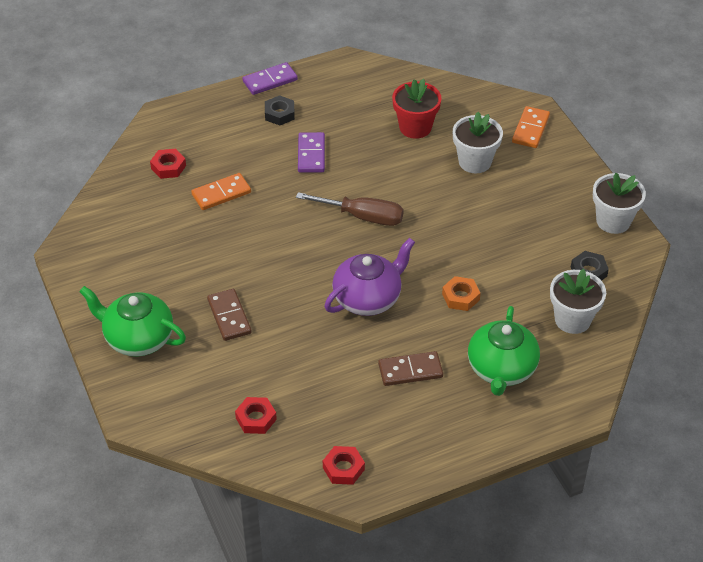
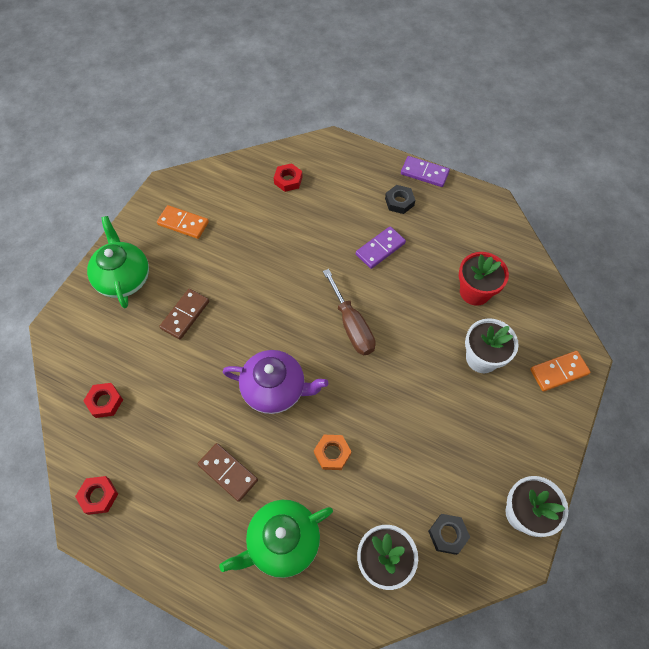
camera: 50 degrees right, 15 degrees up
orange domino [191,173,251,210] -> orange domino moved to [157,205,209,239]

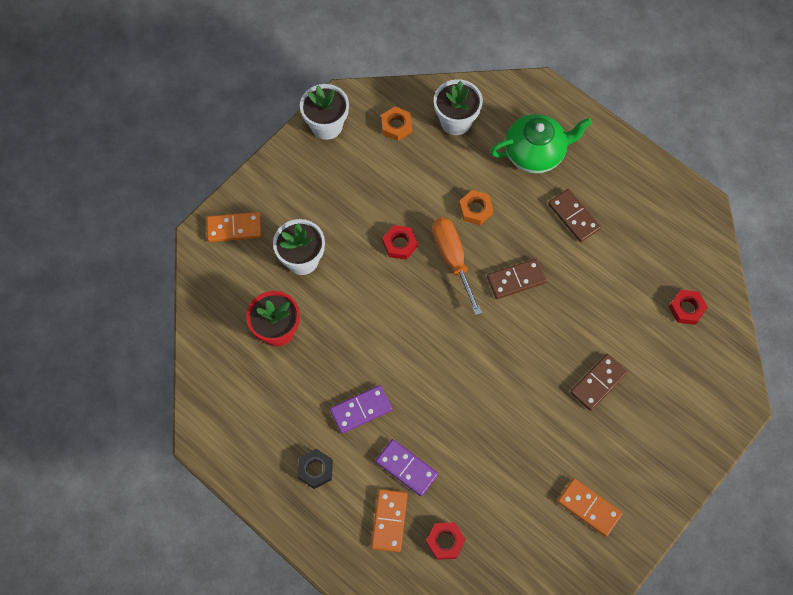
camera: 165 degrees left, 5 degrees up
red nut [75,476,118,515] -> red nut moved to [382,225,418,260]
green teapot [87,216,149,308] -> none
purple teapot [223,350,328,414] -> brown domino [487,258,547,299]
brown screwdriver [323,269,376,355] -> none
purple domino [401,156,450,187] -> purple domino moved to [376,439,438,496]
black nut [428,514,470,555] -> orange nut [381,107,412,141]
none -> orange domino [371,489,408,552]
none -> orange screwdriver [432,217,482,315]

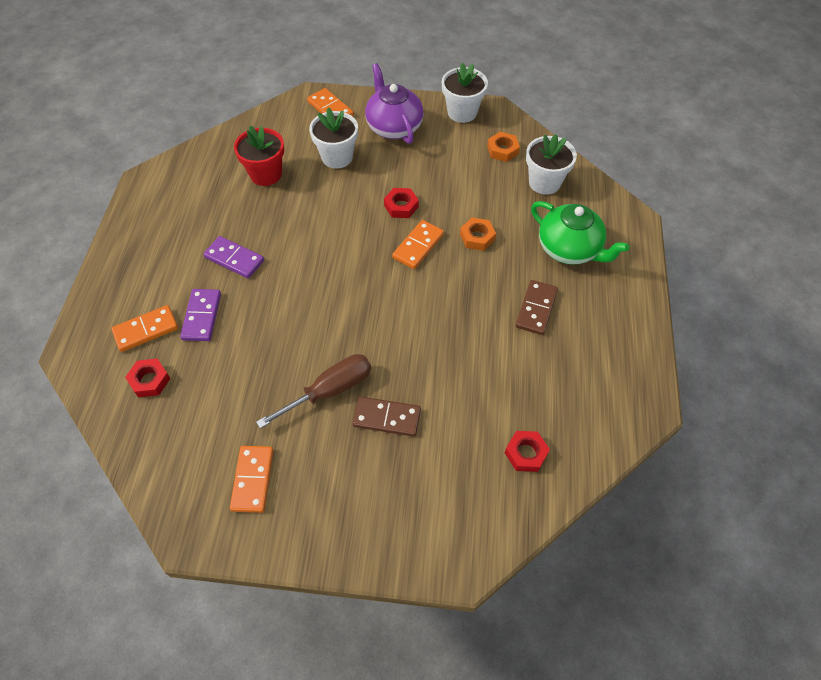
camera: 55 degrees right, 10 degrees down
black nut [297,449,333,489] -> none
orange screwdriver [432,217,482,315] -> orange domino [392,220,444,269]
brown domino [487,258,547,299] -> none
none -> brown screwdriver [256,354,371,429]
none -> purple teapot [365,63,424,144]

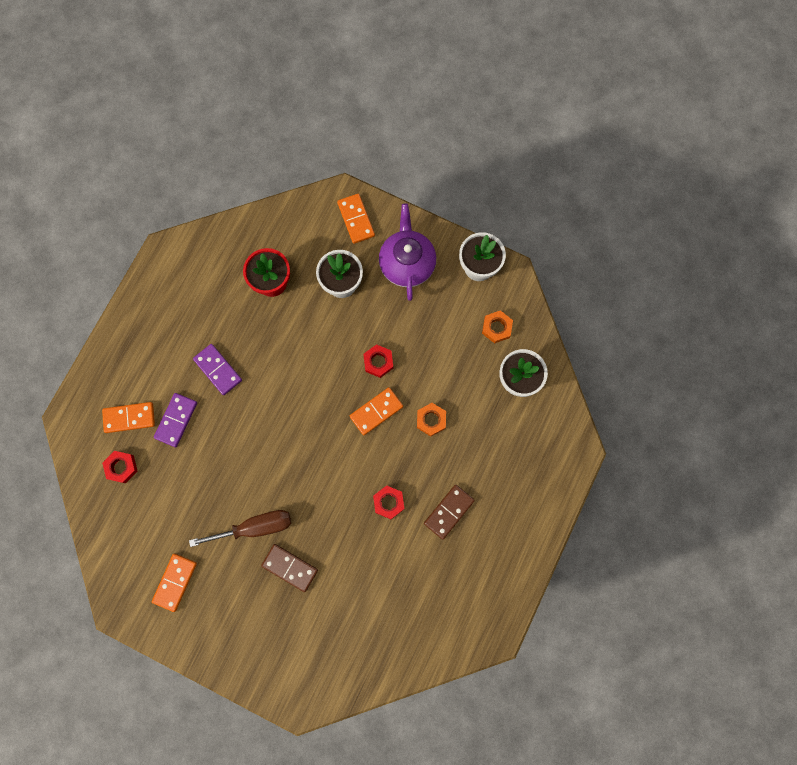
camera: 20 degrees right, 20 degrees up
red nut [505,431,550,472] -> red nut moved to [373,485,404,519]
green teapot [531,201,630,265] -> none

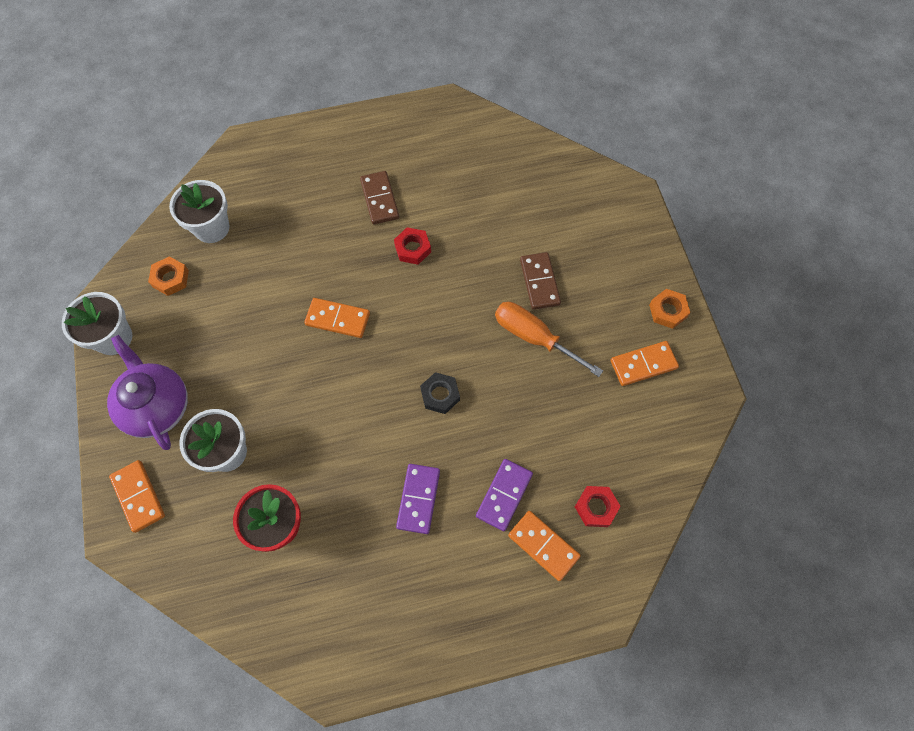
camera: 130 degrees left, 10 degrees down
purple domino [154,393,197,447] -> purple domino turned 45 degrees counterclockwise [476,459,533,531]
brown screwdriver [189,510,291,547] -> orange screwdriver [495,302,603,377]
orange domino [337,194,375,244] -> orange domino turned 60 degrees counterclockwise [109,460,165,533]
red nut [363,344,393,378] -> none
purple teapot [379,204,436,301] -> purple teapot turned 105 degrees clockwise [107,335,188,450]
orange nut [417,403,446,436] -> orange nut moved to [649,289,690,329]
brown domino [424,485,475,540] -> brown domino turned 75 degrees clockwise [360,171,399,225]
none -> black nut [420,372,460,414]

